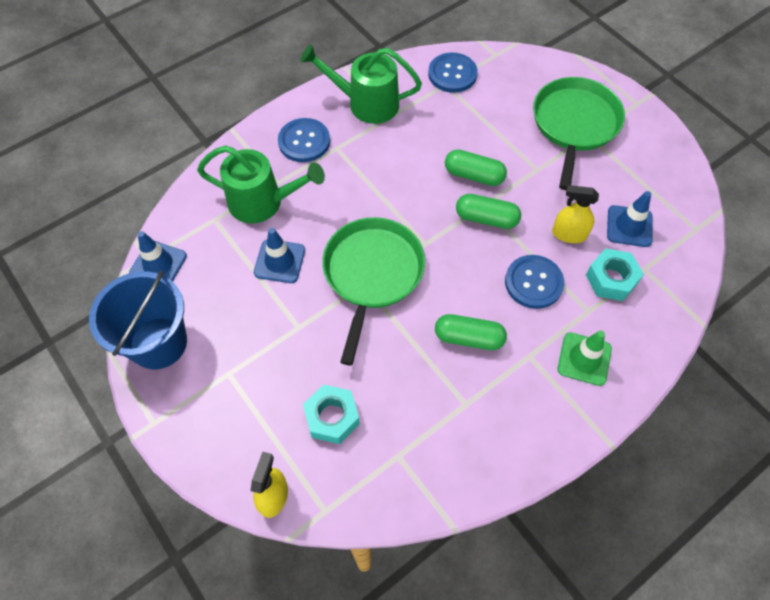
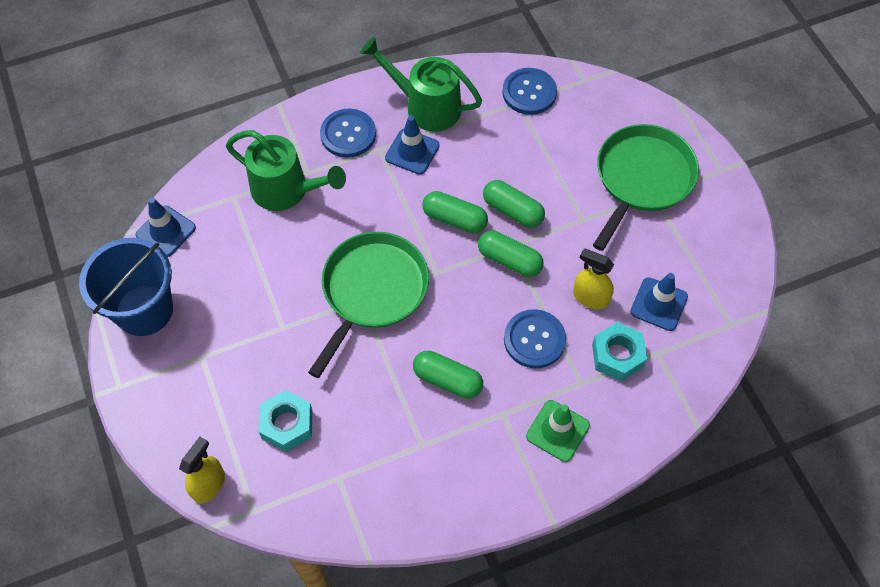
camera: 15 degrees right, 0 degrees up
blue traffic cone [254,228,305,283] -> blue traffic cone moved to [385,115,439,175]
none -> green capsule [422,191,488,233]

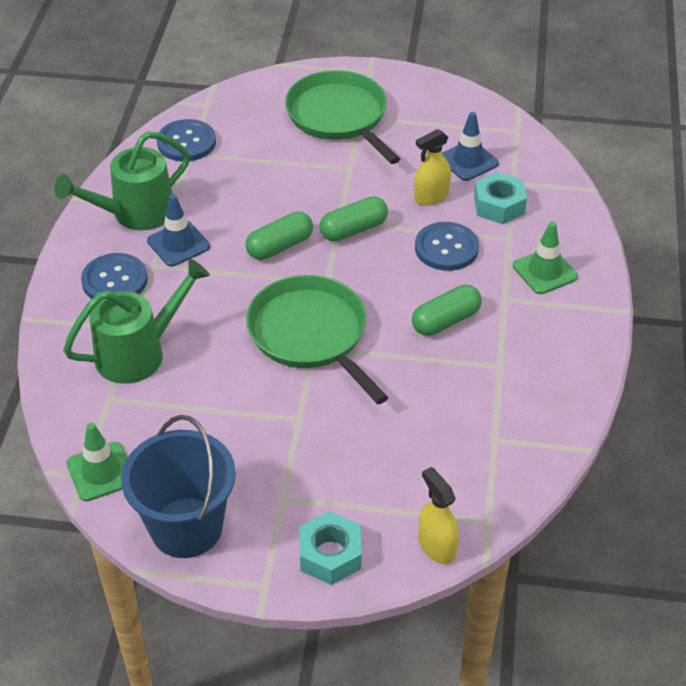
camera: 60 degrees left, 15 degrees down
blue traffic cone [136,197,196,257] -> green traffic cone [66,423,127,502]
turquoise nut [258,390,312,452] -> turquoise nut moved to [300,511,362,585]
green capsule [483,180,545,228] -> none

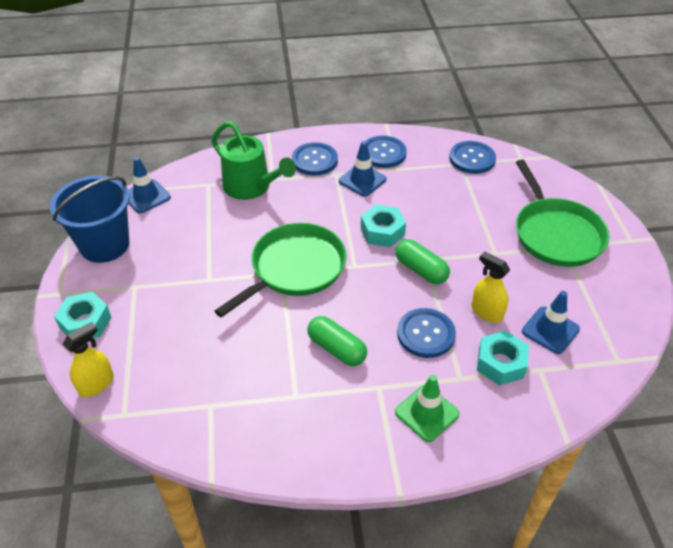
camera: 75 degrees right, 0 degrees up
green watering can [54,131,190,230] -> blue button [366,135,407,168]
green traffic cone [66,423,127,502] -> blue traffic cone [128,157,171,213]
green capsule [245,212,313,260] -> turquoise nut [361,205,406,247]
green pan [285,70,400,164] -> green pan turned 120 degrees clockwise [516,160,610,267]

